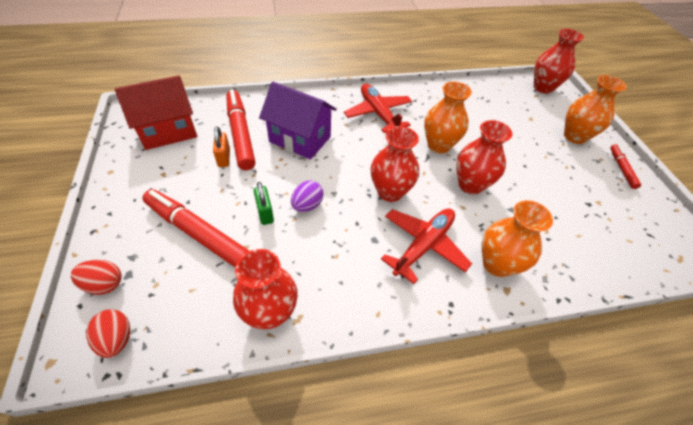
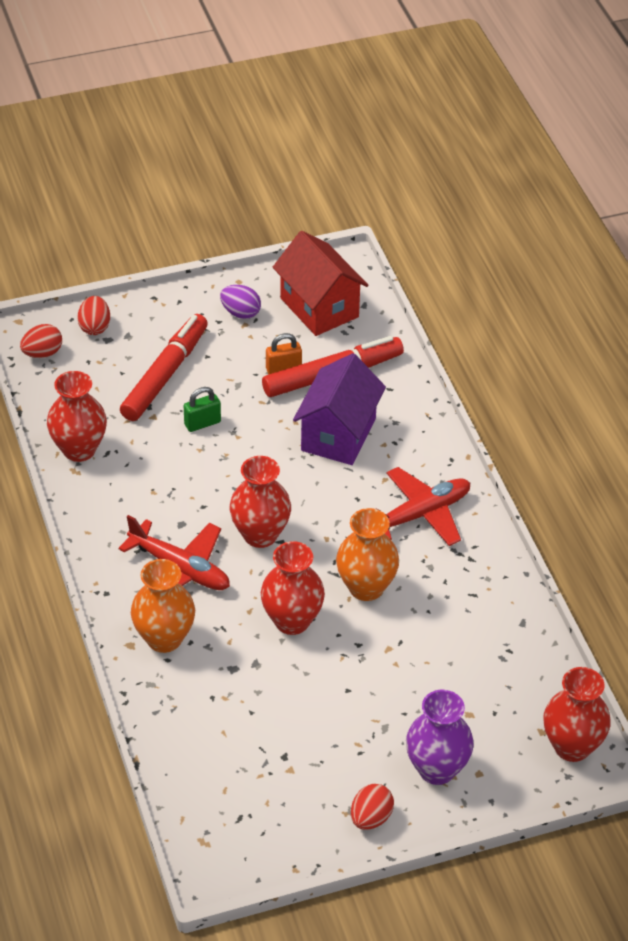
camera: 85 degrees right, 5 degrees down
purple egg [291,181,324,212] -> purple egg moved to [220,285,261,319]
orange vase [564,75,627,144] -> purple vase [406,690,474,785]
red marker [610,144,641,189] -> red egg [351,784,394,830]

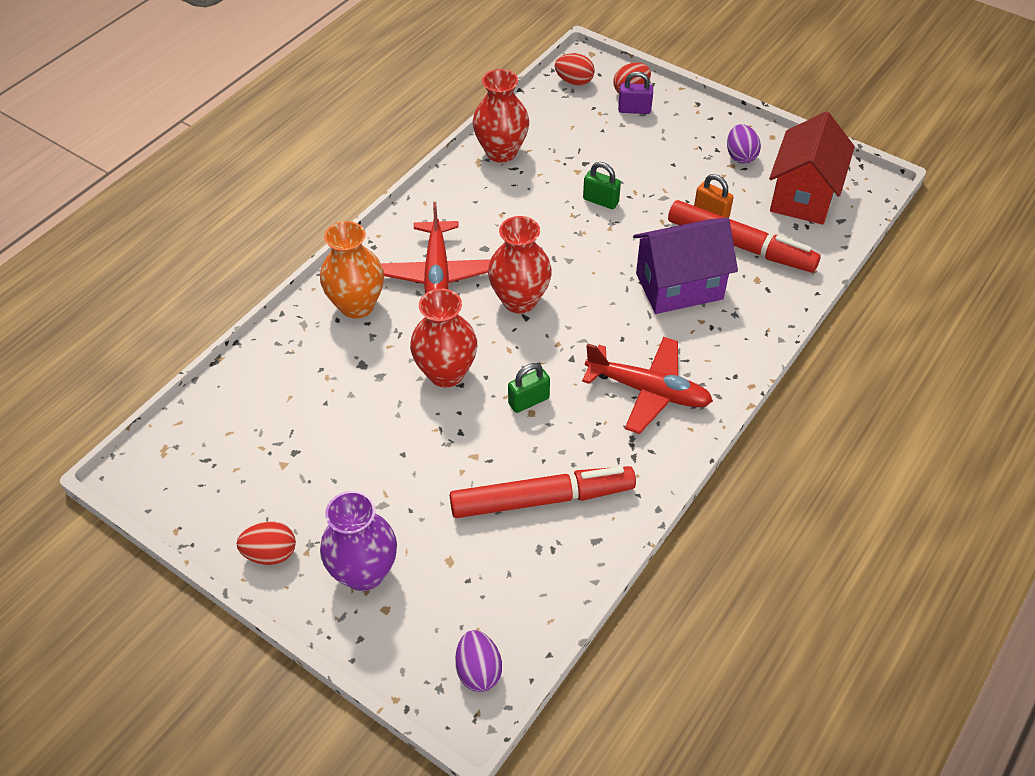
camera: 55 degrees right, 5 degrees up
red marker [120,314,208,421] -> red marker moved to [450,466,636,518]
orange vase [336,508,399,601] -> green padlock [508,363,550,413]
red vase [543,667,611,762] -> purple egg [455,630,502,692]
none -> purple padlock [618,71,653,114]

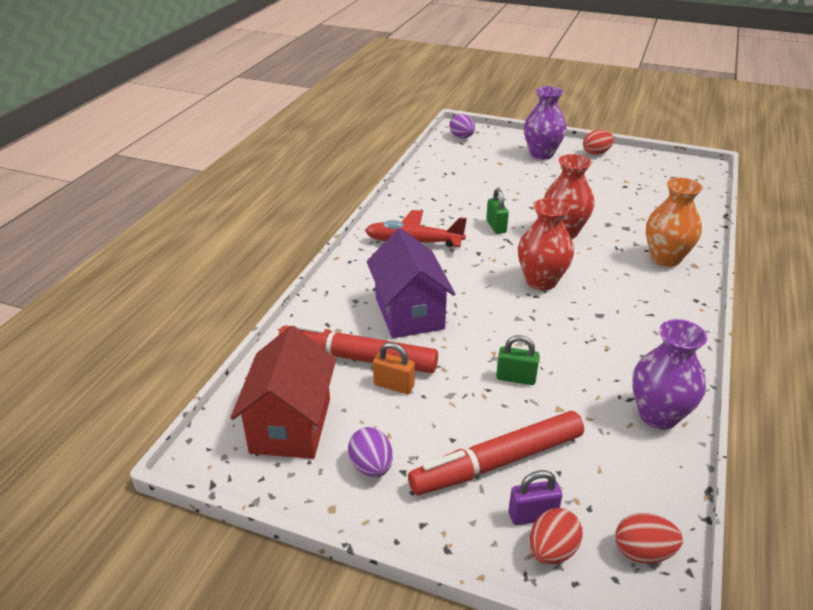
camera: 165 degrees right, 15 degrees down
red plane [381,202,491,294] -> none
red marker [450,466,636,518] -> red marker moved to [408,411,584,495]
red vase [473,69,529,162] -> purple vase [632,319,707,430]
green padlock [508,363,550,413] -> green padlock turned 60 degrees counterclockwise [486,188,509,234]
purple house [633,218,738,314] -> purple house turned 75 degrees counterclockwise [367,228,455,338]

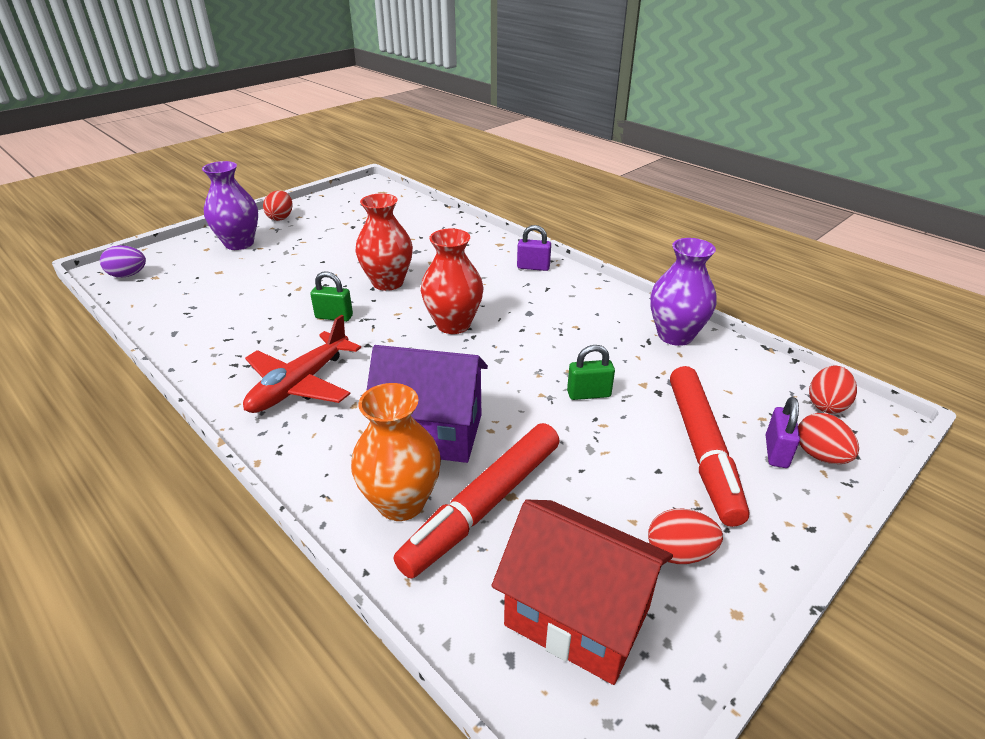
camera: 65 degrees left, 0 degrees up
purple egg [348,427,393,477] -> red egg [648,509,723,564]
orange padlock [373,342,415,394] -> none
green padlock [496,335,540,385] -> green padlock turned 45 degrees clockwise [567,345,615,400]
orange vase [646,178,703,267] -> orange vase moved to [351,383,441,521]
none -> purple padlock [517,225,551,271]

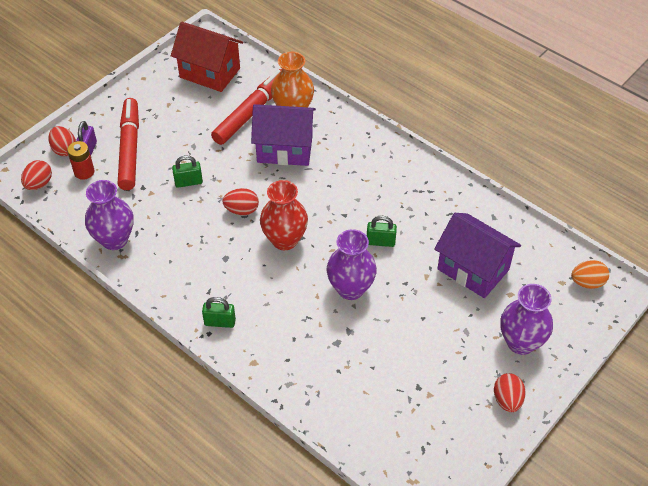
camera: 175 degrees right, 15 degrees up
purple egg [100,245,146,278] -> orange egg [571,260,609,289]
red plane [243,315,361,413] -> none
red vase [355,193,413,291] -> purple vase [326,229,377,300]
purple padlock [517,225,551,271] -> green padlock [202,297,236,328]
red egg [648,509,723,564] -> red egg moved to [222,188,259,215]
none -> red battery [67,141,94,180]
none -> purple house [434,213,521,298]

